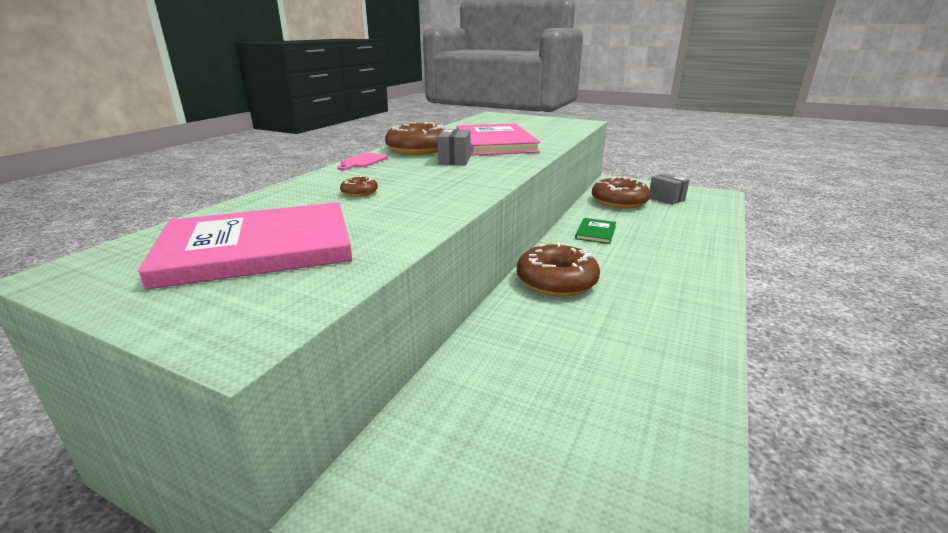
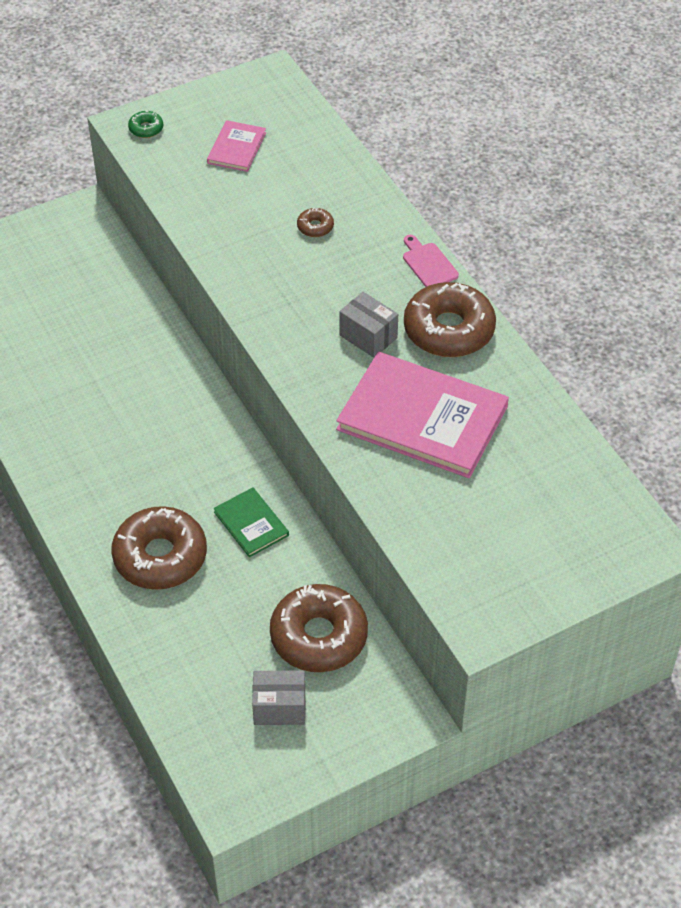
camera: 125 degrees right, 25 degrees up
pink book [138,202,352,290] -> pink book [207,120,266,172], size x0.48
brown donut [517,243,600,296] -> brown donut moved to [111,506,207,590]
none -> green donut [128,111,163,138]

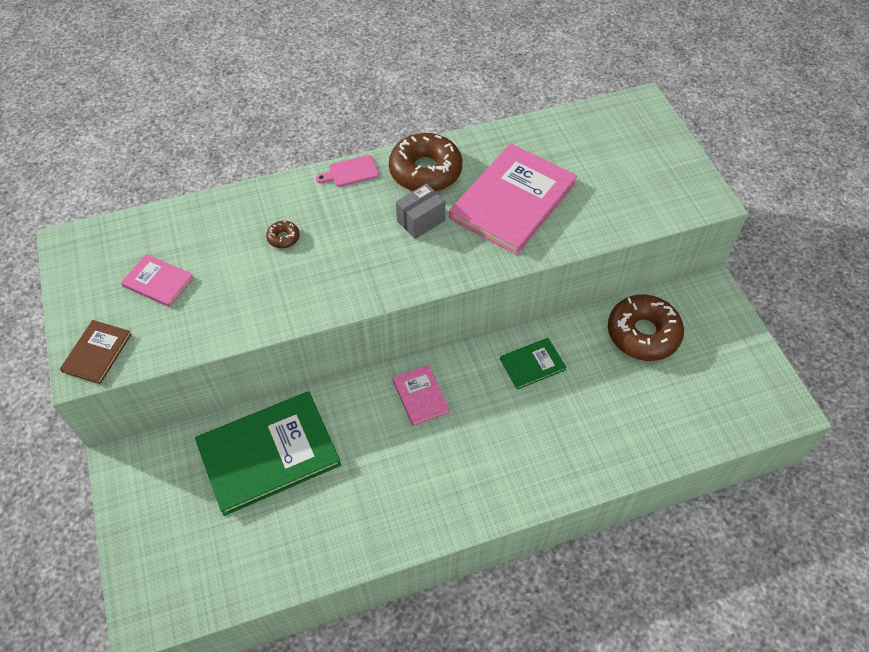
camera: 80 degrees left, 5 degrees up
brown donut [111,506,207,590] -> none
green donut [128,111,163,138] -> brown book [60,320,132,384]
grey box [252,670,306,725] -> none
none -> green book [195,391,341,516]
none -> pink book [392,365,450,426]

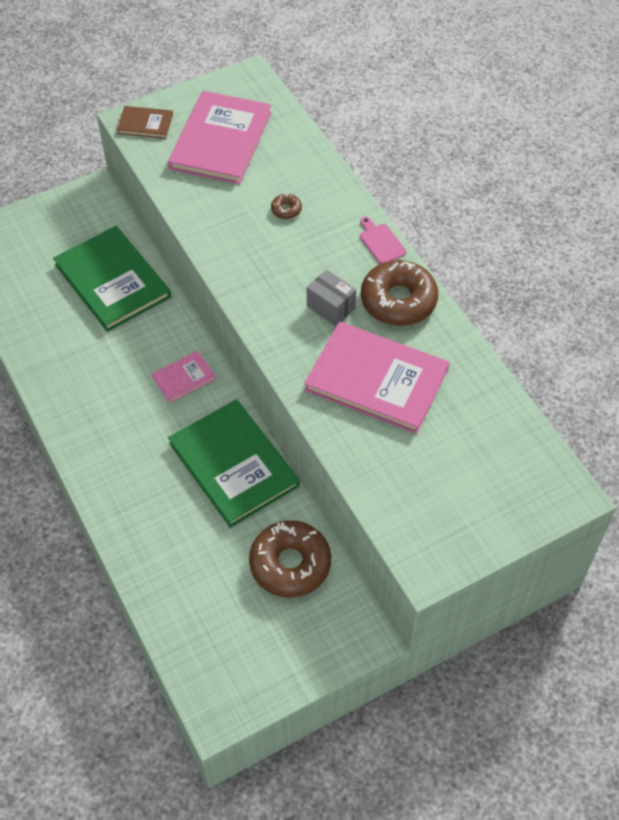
camera: 80 degrees right, 0 degrees up
pink book [121,254,194,307] -> pink book [168,91,272,184], size x2.09
green book [500,338,566,390] -> green book [168,399,300,528], size x2.09

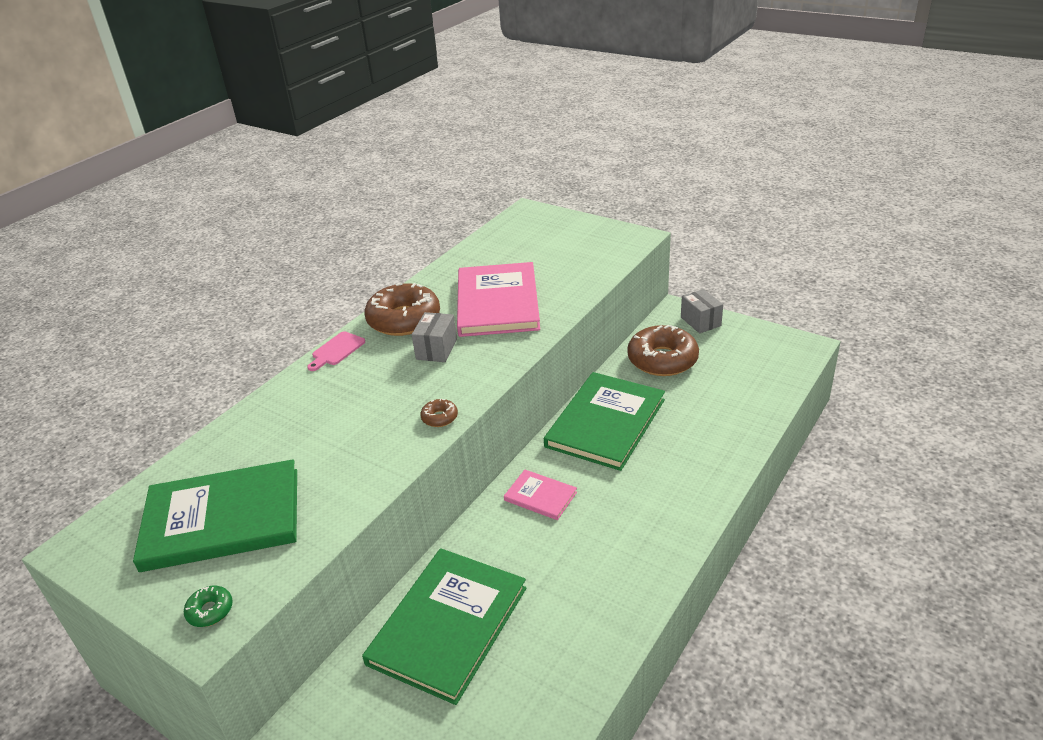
camera: 115 degrees left, 20 degrees down
brown book [117,106,173,139] -> green donut [184,586,233,627]
pink book [168,91,272,184] -> green book [133,459,297,572]
brown donut [271,194,302,219] -> brown donut moved to [420,399,458,427]
none -> grey box [681,289,723,333]

